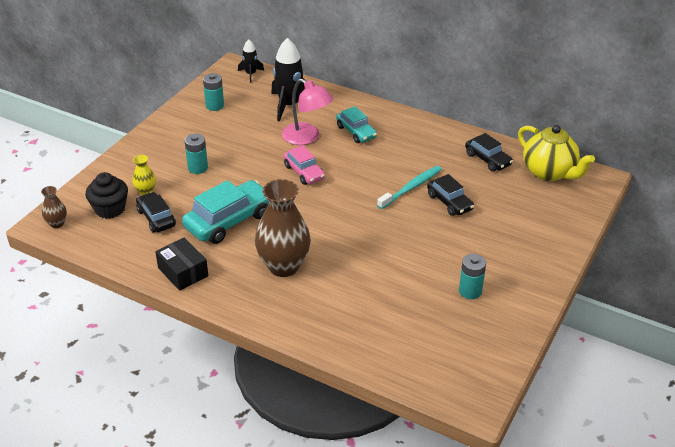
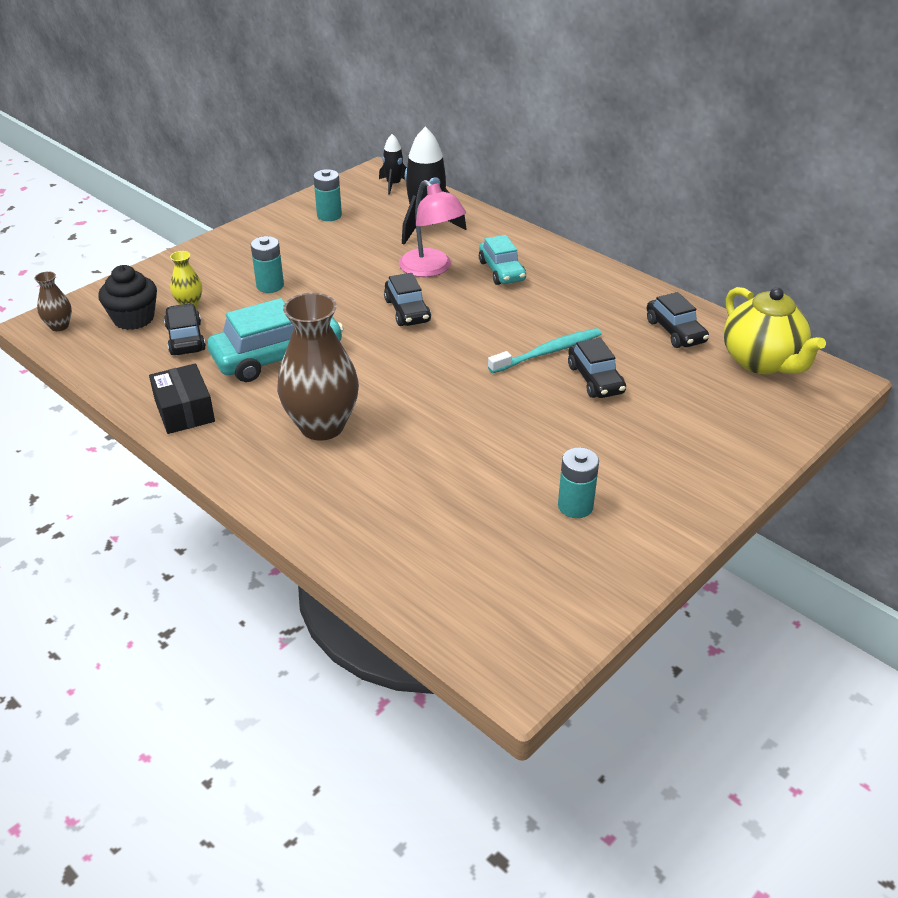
camera: 15 degrees right, 0 degrees up
pink car [283,145,325,185] -> black car [384,273,431,326]

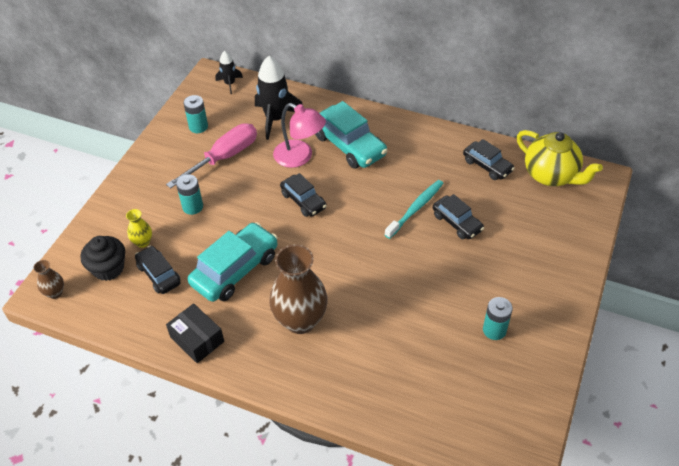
camera: 20 degrees left, 10 degrees up
turquoise car [479,235,526,285] -> turquoise car [315,101,388,169], size x1.66
none -> pink screwdriver [166,123,257,188]

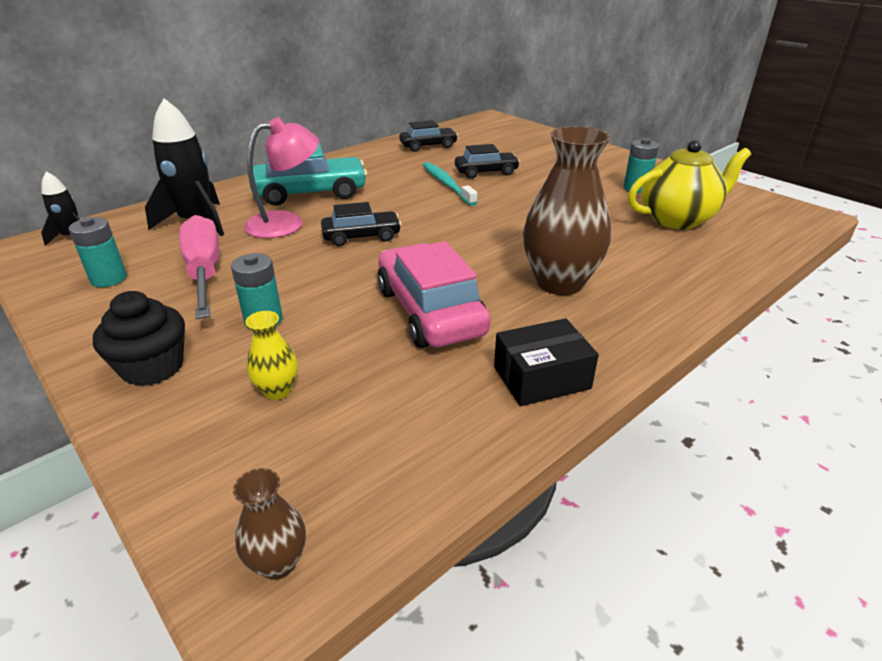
camera: 65 degrees left, 15 degrees down
black cupcake [81,236,125,281] -> black cupcake moved to [93,291,185,386]
black car [135,246,181,294] -> none
turquoise car [188,222,278,302] -> pink car [377,241,491,348]
yellow teapot [517,130,603,186] -> yellow teapot moved to [628,140,751,229]

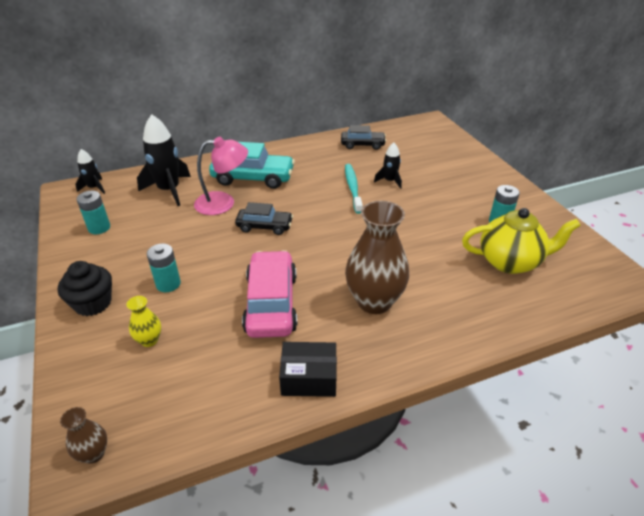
camera: 20 degrees right, 5 degrees up
pink screwdriver [179,215,219,319] -> none
black car [455,144,520,179] -> black rocket [374,143,402,189]

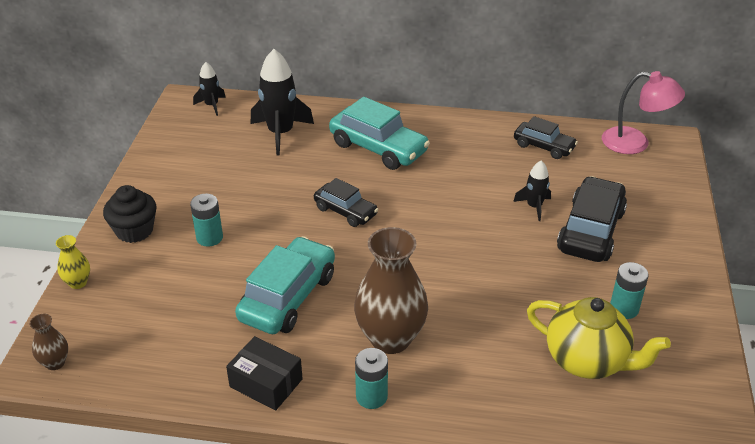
camera: 30 degrees right, 0 degrees up
turquoise battery [77,191,110,234] -> turquoise battery moved to [355,348,388,409]
yellow vase [126,296,161,347] -> yellow vase moved to [56,235,90,289]
pink lamp [194,137,248,215] -> pink lamp moved to [602,71,685,154]
pink car [242,250,297,338] -> turquoise car [235,236,335,334]
turquoise toothbrush [345,164,363,214] -> none
none -> black car [557,176,627,262]

